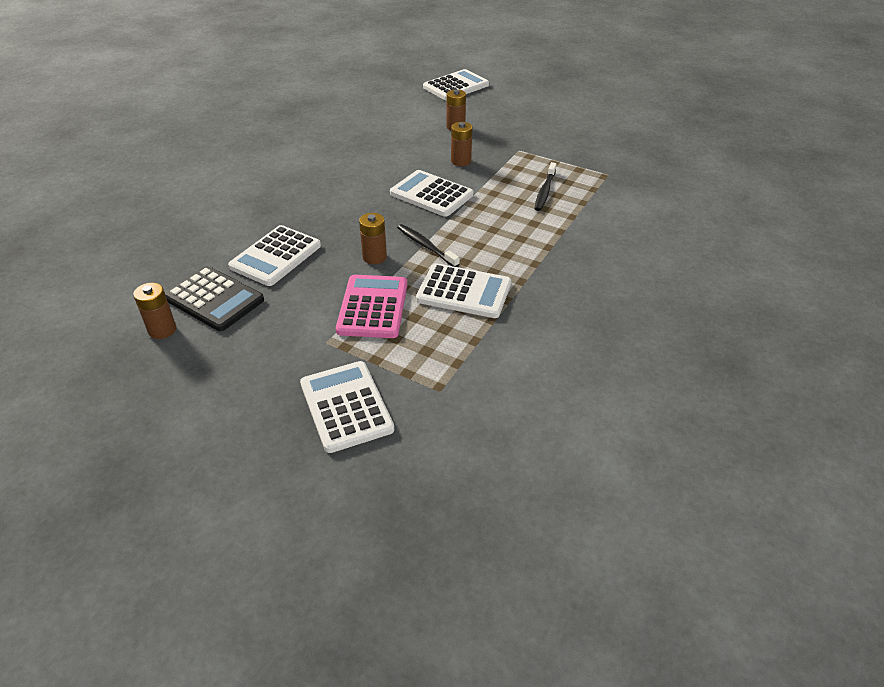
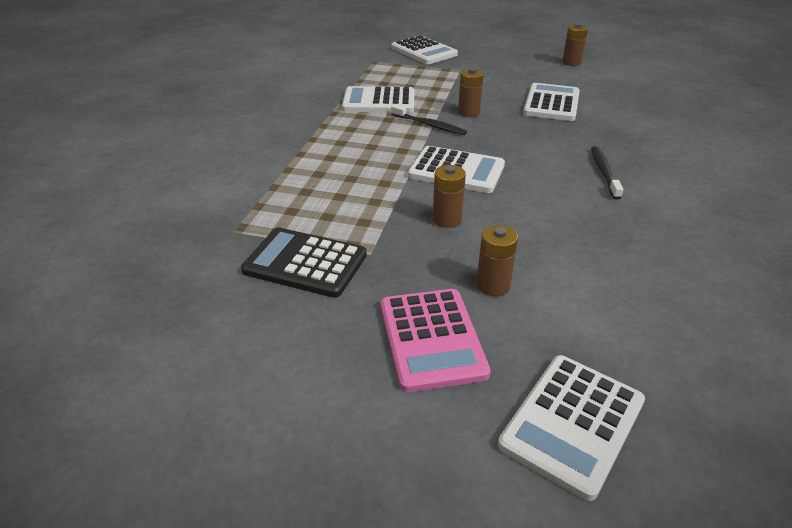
camera: 165 degrees right, 5 degrees down
black calculator [165,266,264,331] -> black calculator moved to [241,227,367,298]
pink calculator [336,275,407,338] -> pink calculator moved to [381,289,491,392]
black toothbrush [534,162,557,211] -> black toothbrush moved to [591,146,623,199]

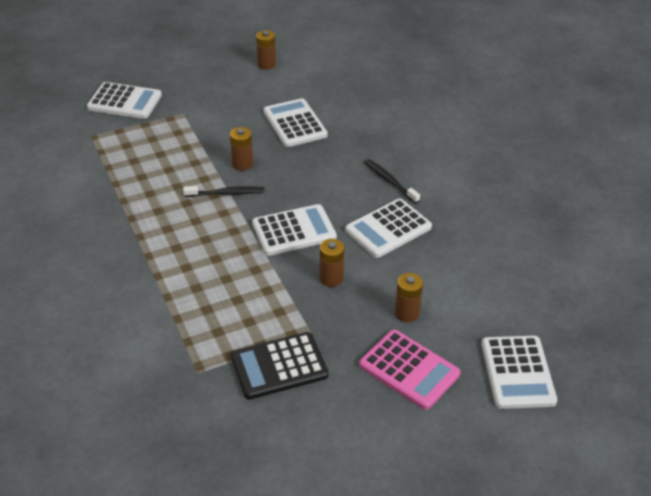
camera: 40 degrees left, 5 degrees up
white calculator [342,86,414,113] -> white calculator moved to [345,199,432,258]

